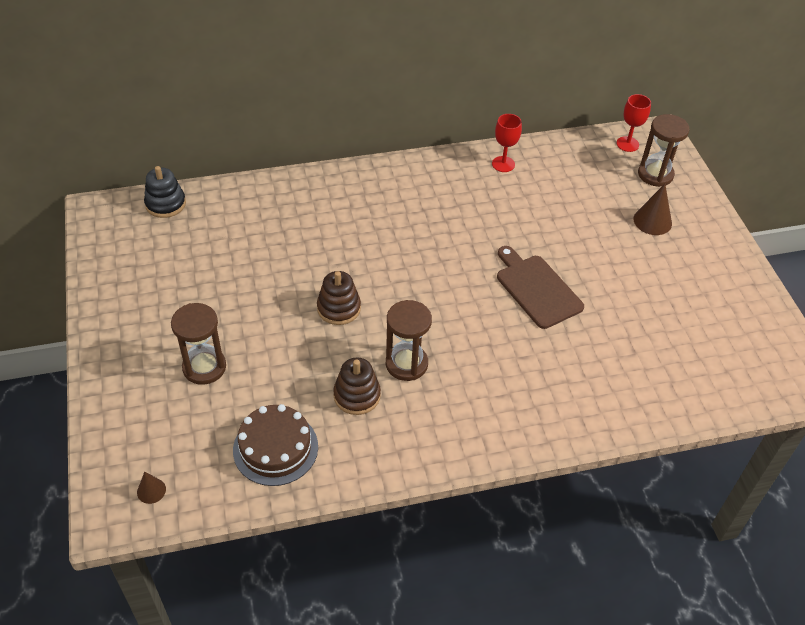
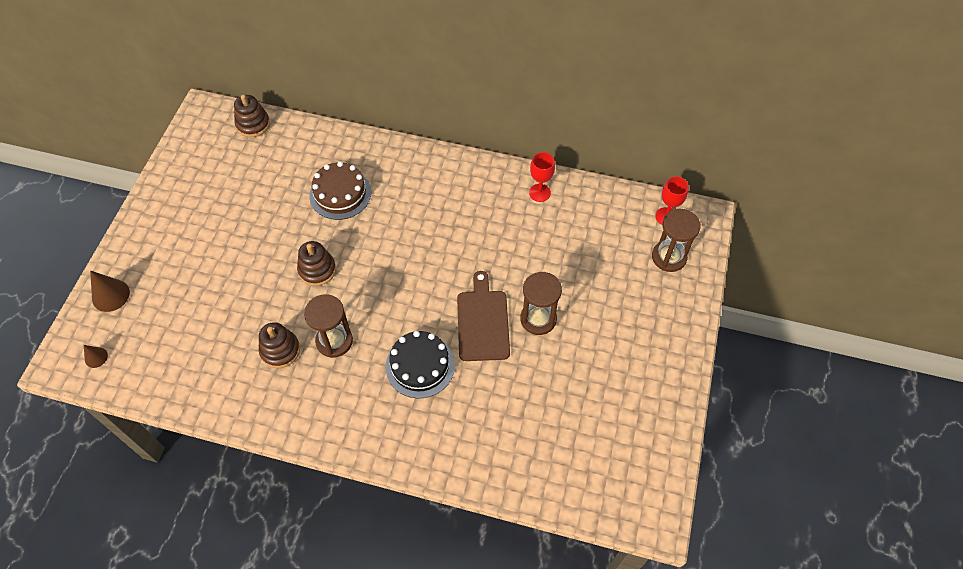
camera: 30 degrees right, 10 degrees up
black stacking toy [144,166,186,218] -> brown stacking toy [234,95,270,137]
brown hourglass [171,303,226,385] -> brown hourglass moved to [520,272,562,335]
brown cake [233,404,318,486] -> brown cake moved to [309,161,371,220]
brown cone [633,184,672,235] -> brown cone moved to [90,270,130,312]
none -> black cake [386,331,455,398]

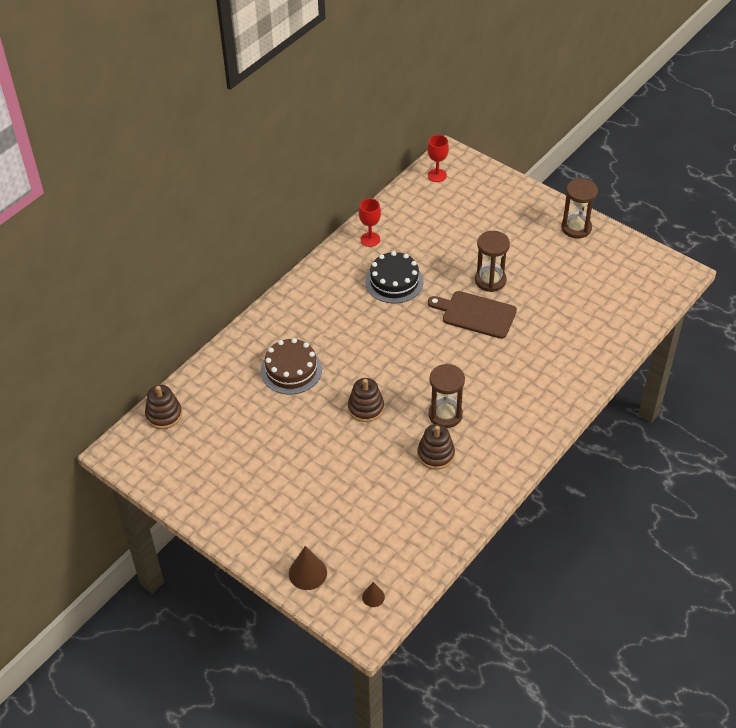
camera: 65 degrees left, 10 degrees down
black cake [386,331,455,398] -> black cake moved to [365,251,424,304]
brown hourglass [652,209,701,272] -> brown hourglass moved to [561,179,598,238]

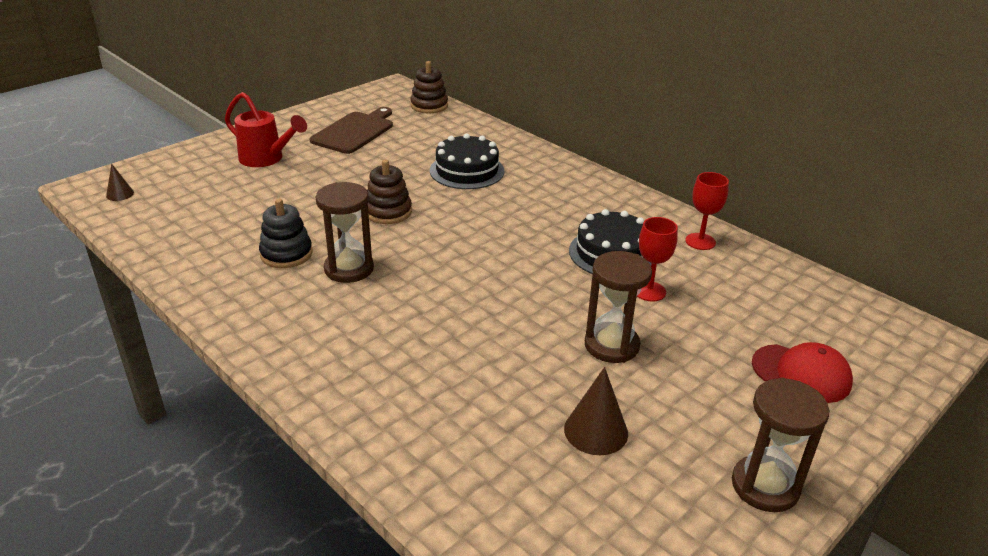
camera: 95 degrees right, 15 degrees down
brown cake [261,338,322,394] -> black cake [430,133,505,189]
brown cone [289,546,327,590] -> brown cone moved to [564,367,628,455]
brown stacking toy [417,424,455,470] -> black stacking toy [259,199,313,268]
red goblet [427,135,449,182] -> red goblet moved to [637,217,678,301]
brown cutting board [428,291,517,339] -> brown cutting board moved to [310,107,393,154]
none -> red watering can [225,92,307,167]
none -> red cap [752,342,853,403]

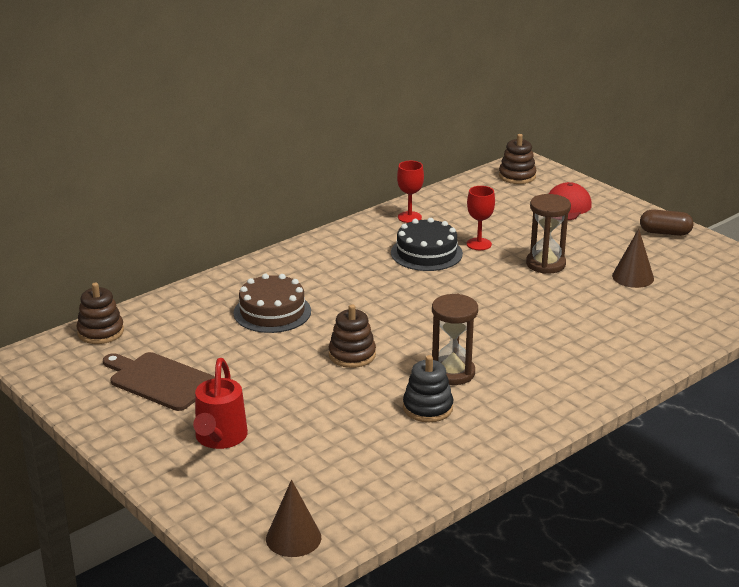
camera: 85 degrees left, 5 degrees down
brown cone [106,164,134,201] -> brown cone [266,480,321,557], size x1.72
red watering can [225,92,307,167] -> red watering can turned 150 degrees clockwise [193,358,248,449]
black cake [430,133,505,189] -> brown cake [233,274,311,333]
brown hourglass [732,377,830,512] -> brown capsule [640,209,693,236]
none -> brown stacking toy [499,134,537,184]

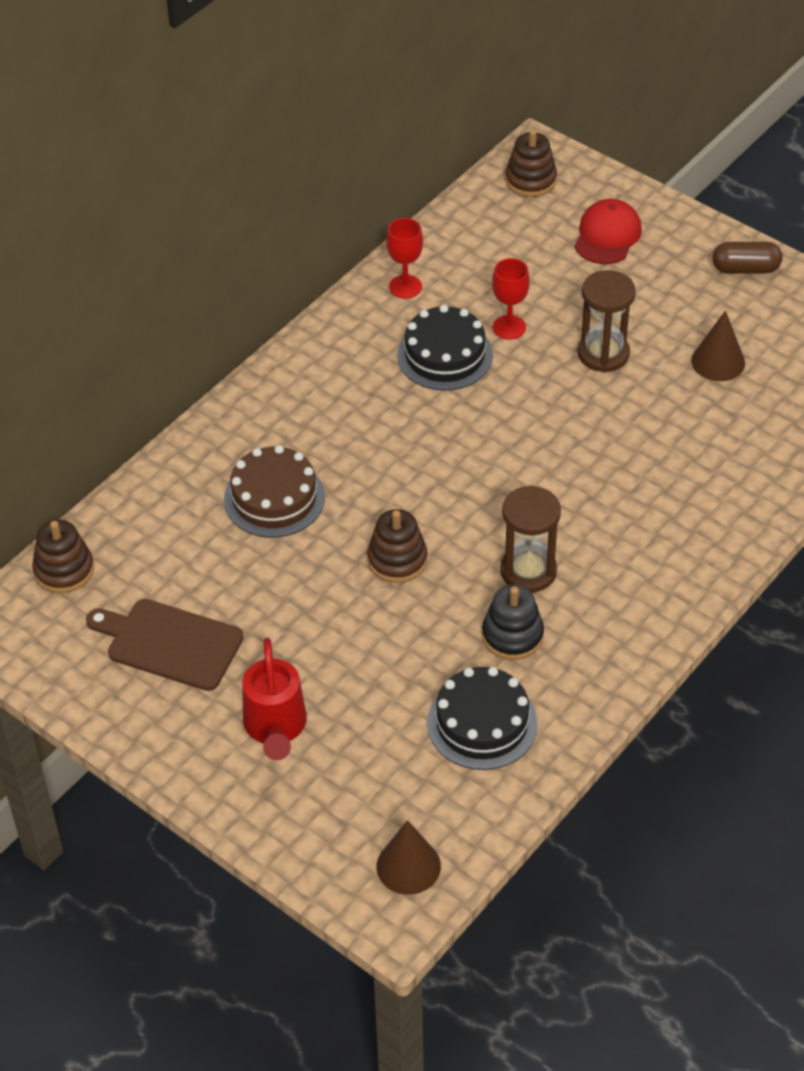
camera: 10 degrees left, 20 degrees up
none -> black cake [427,667,537,770]

